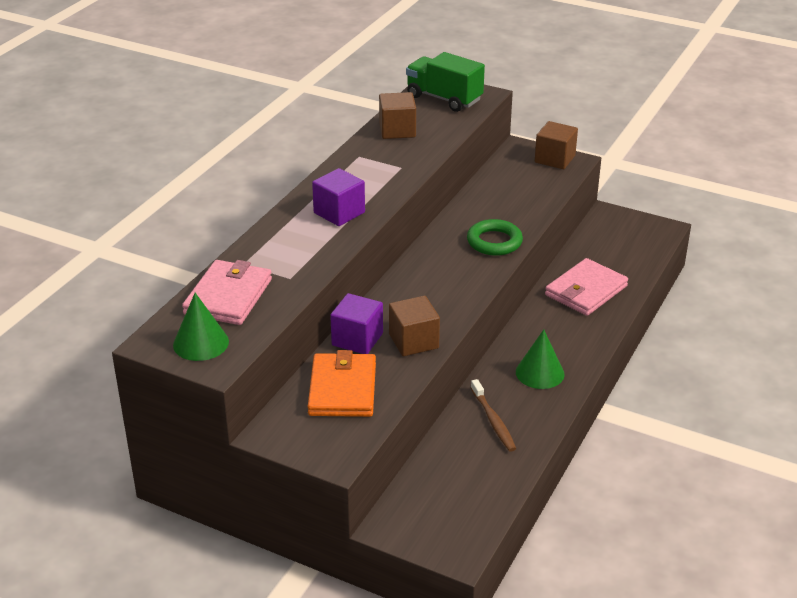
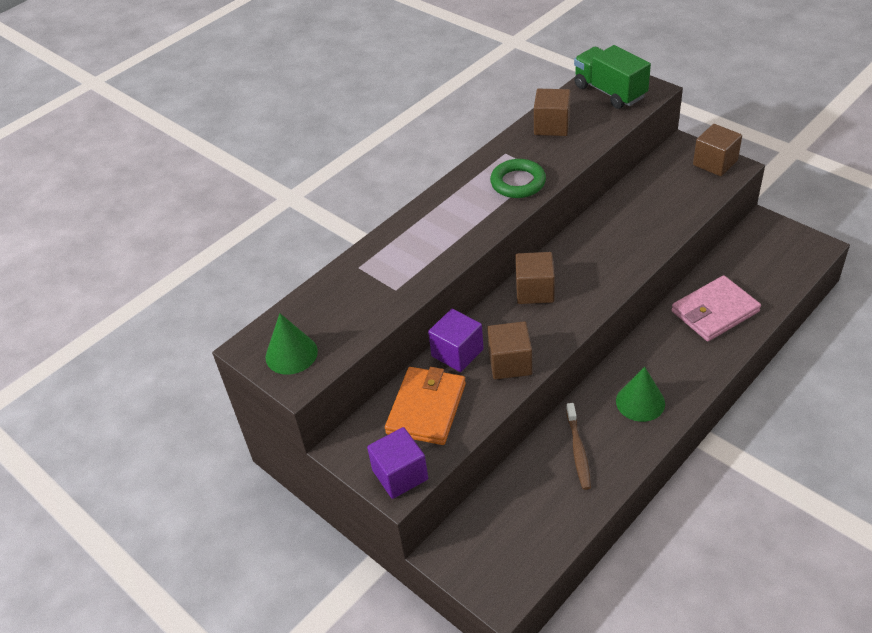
camera: 20 degrees right, 10 degrees up
pink wallet [182,260,272,325] -> none
purple cube [312,168,365,226] -> purple cube moved to [367,427,428,499]
green ring [467,219,523,256] -> green ring moved to [490,159,546,198]
none -> brown cube [515,252,555,304]

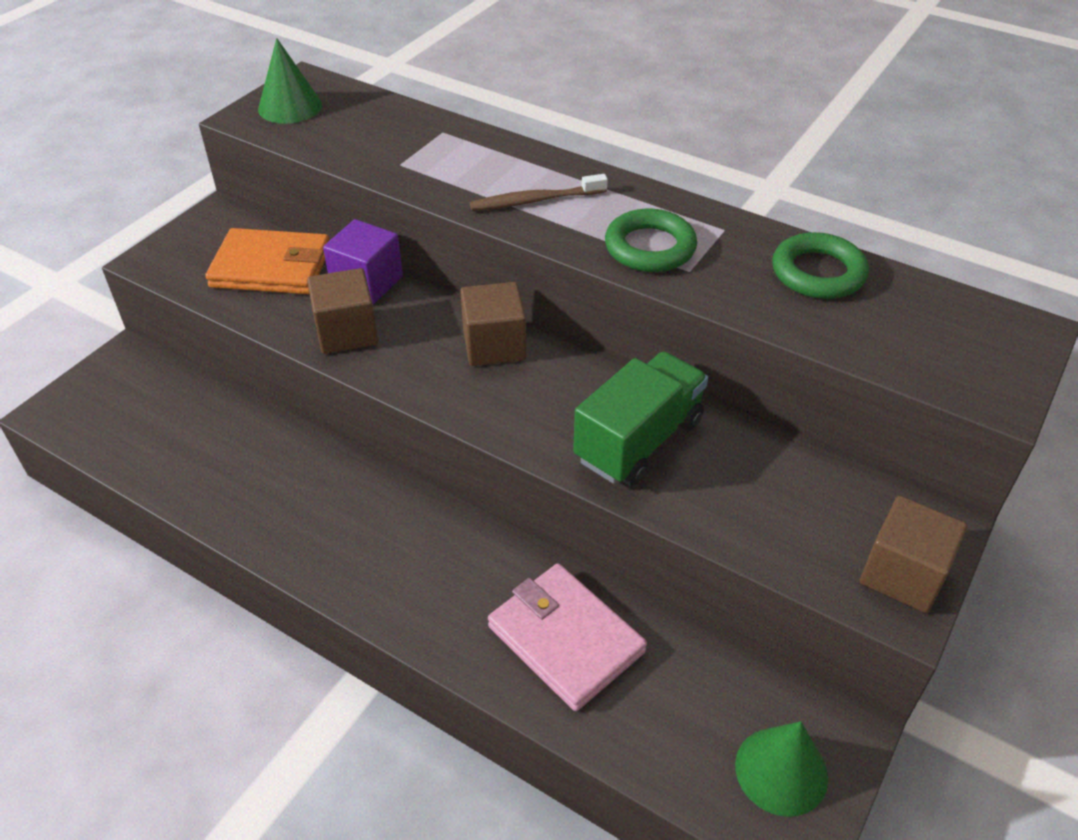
camera: 75 degrees right, 0 degrees up
purple cube [367,427,428,499] -> none
brown cube [534,89,571,136] -> green ring [772,232,869,299]
brown toothbrush [566,403,591,490] -> brown toothbrush moved to [470,174,608,211]
green truck [574,45,651,109] -> green truck moved to [573,352,708,486]
green cone [616,367,665,422] -> green cone moved to [735,721,828,817]

